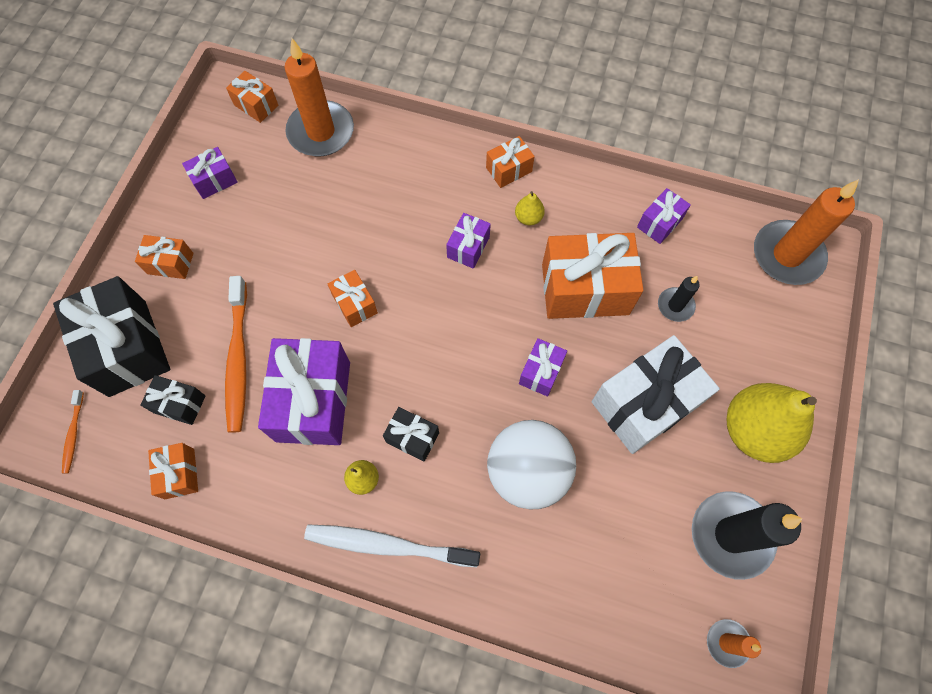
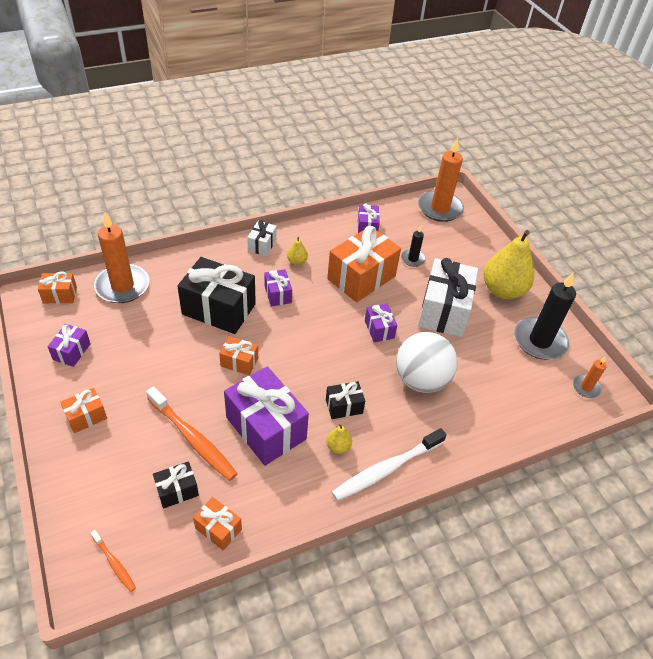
camera: 45 degrees left, 20 degrees down
black gift [53,276,170,397] -> black gift moved to [177,257,256,334]
orange gift [486,136,535,188] -> white gift [247,220,277,256]

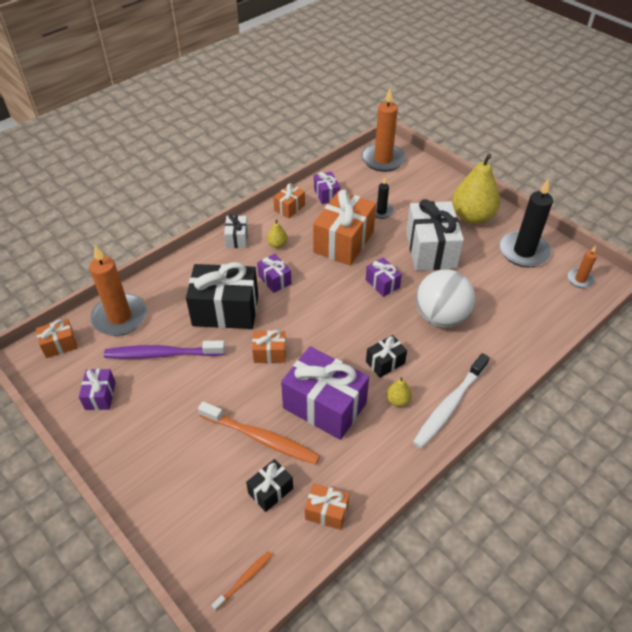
camera: 15 degrees left, 0 degrees up
orange gift [60,388,107,433] -> orange gift moved to [273,183,305,218]
orange toothbrush [90,530,136,592] -> orange toothbrush turned 75 degrees counterclockwise [212,551,273,612]
none -> purple toothbrush [104,340,225,359]

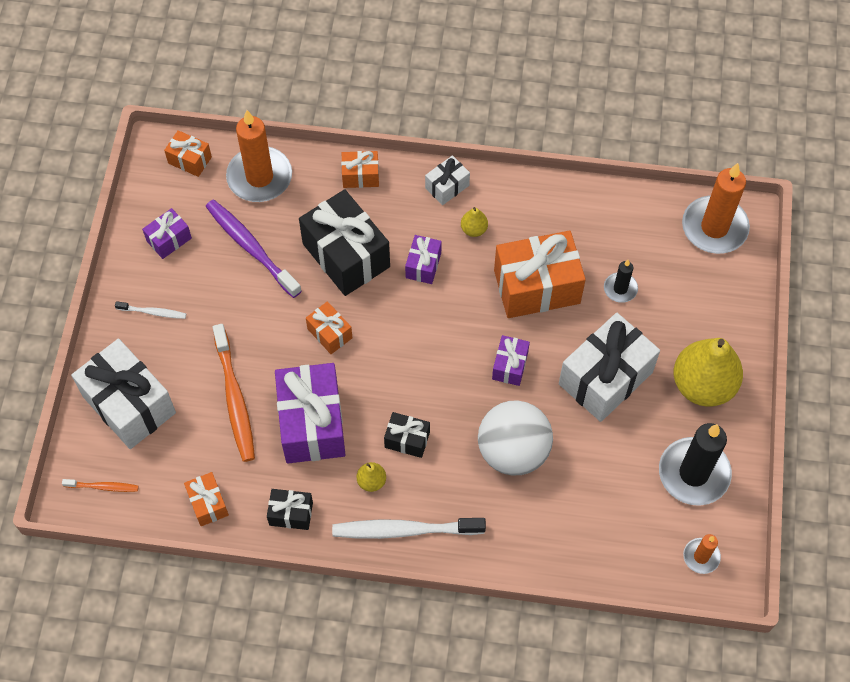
camera: 50 degrees right, 15 degrees up
black gift [246,459,293,512] -> black gift moved to [267,489,313,530]
orange gift [273,183,305,218] -> orange gift moved to [341,151,379,188]
purple gift [314,171,340,204] -> none
none -> white gift [71,339,176,449]
none -> white toothbrush [115,301,186,319]

